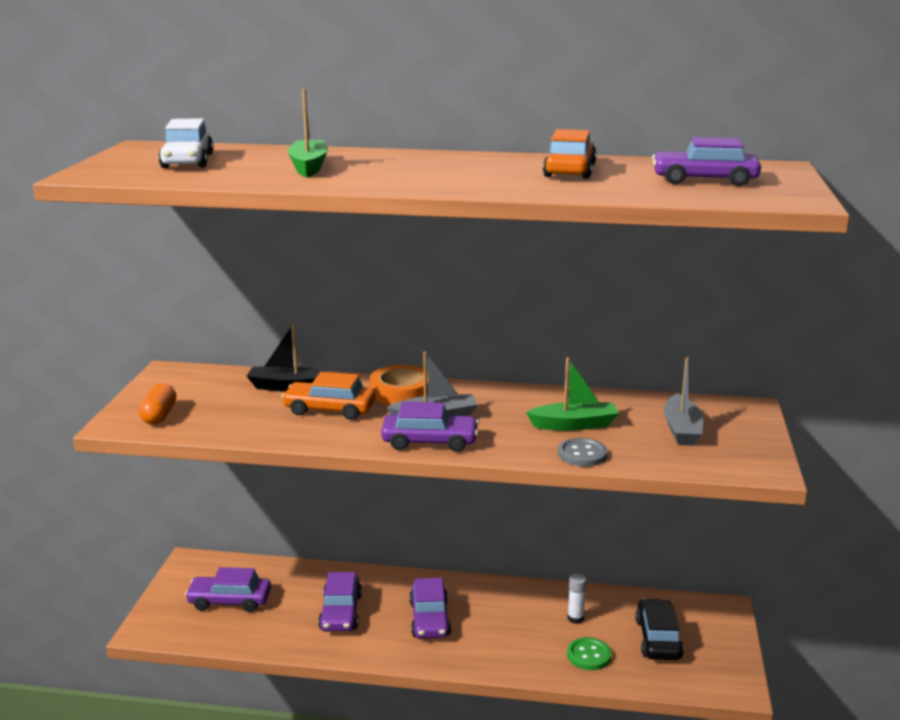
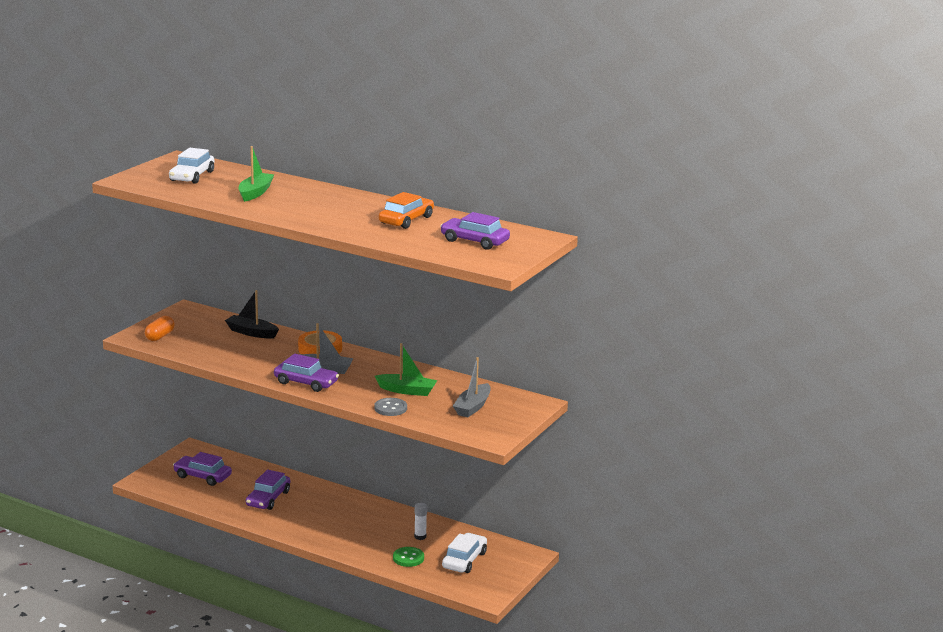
camera: 20 degrees right, 0 degrees up
orange car [282,372,376,420] -> none
purple car [409,578,451,639] -> none
black car [635,599,684,660] -> white car [442,533,487,573]

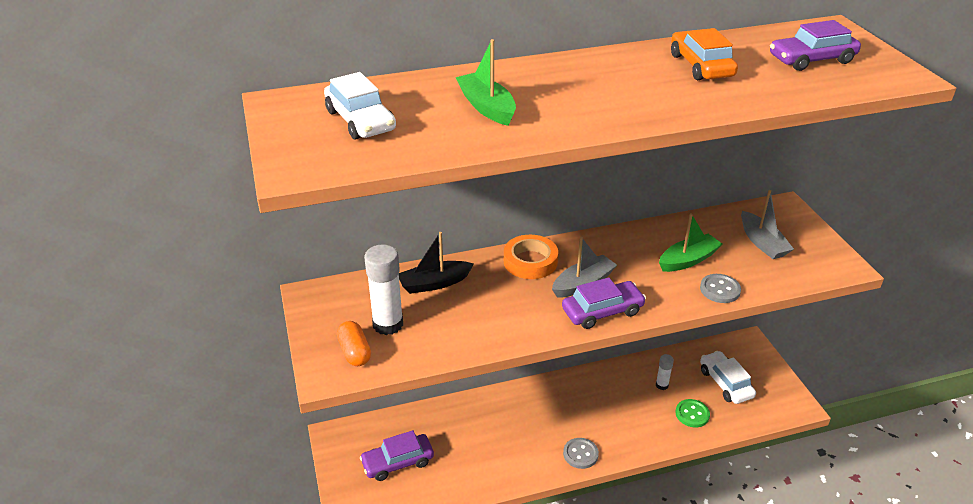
camera: 45 degrees left, 15 degrees up
purple car [246,470,290,510] -> none
none -> white glue stick [364,244,403,335]
none -> grey button [563,438,599,469]

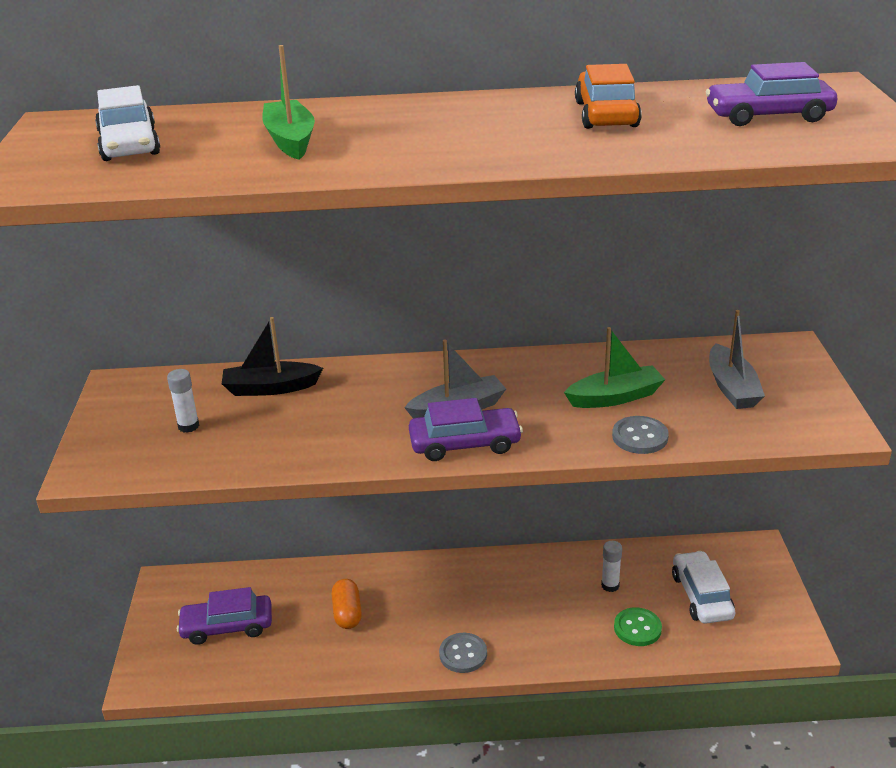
camera: 15 degrees right, 5 degrees down
orange capsule [337,321,371,366] -> orange capsule moved to [332,579,362,629]
white glue stick [364,244,403,335] -> white glue stick [167,369,199,433], size x0.54
orange tape [504,235,558,279] -> none

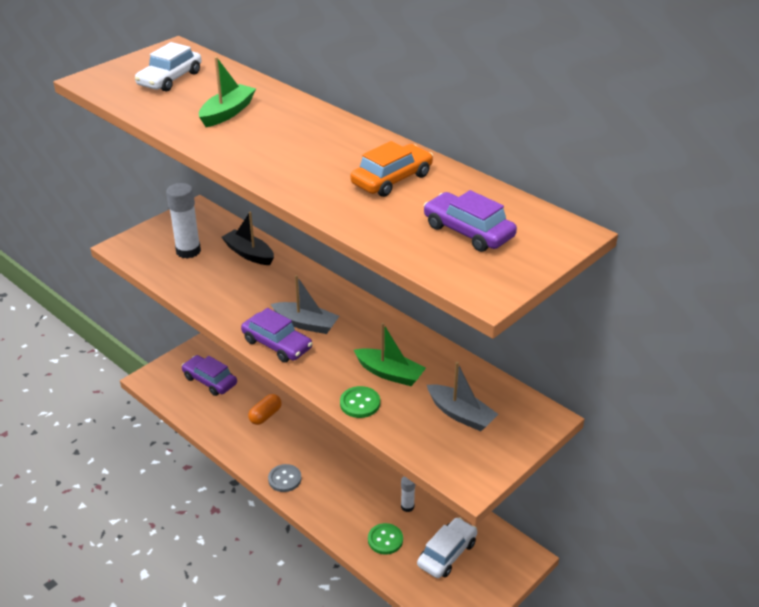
camera: 45 degrees right, 5 degrees up
white glue stick [167,369,199,433] -> white glue stick [166,183,201,259], size x1.86
grey button [612,416,669,454] -> green button [340,386,380,418]
grey boat [709,310,765,409] -> grey boat turned 90 degrees counterclockwise [427,362,499,431]

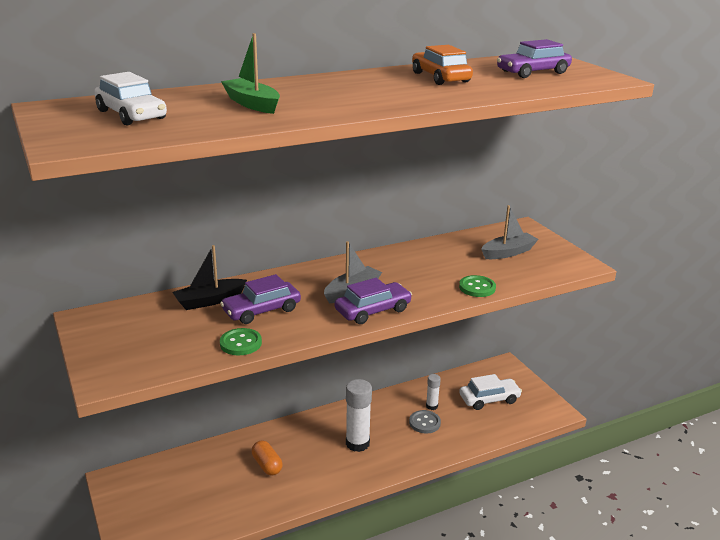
camera: 70 degrees left, 10 degrees down
white glue stick [166,183,201,259] -> white glue stick moved to [346,379,372,452]
purple car [182,355,237,396] -> purple car moved to [220,274,301,324]
grey button [268,464,302,492] -> grey button moved to [409,410,441,433]
green boat [354,323,426,386] -> none
green button [368,523,403,555] -> green button moved to [220,328,262,355]
white car [417,517,477,578] -> white car turned 105 degrees clockwise [459,374,522,410]

